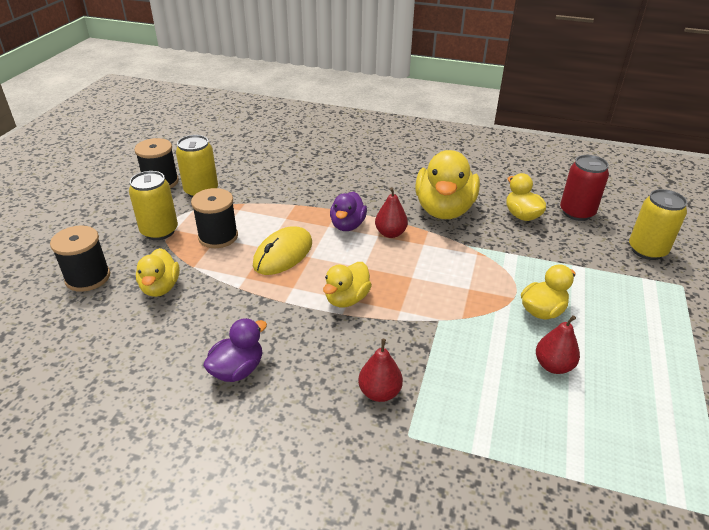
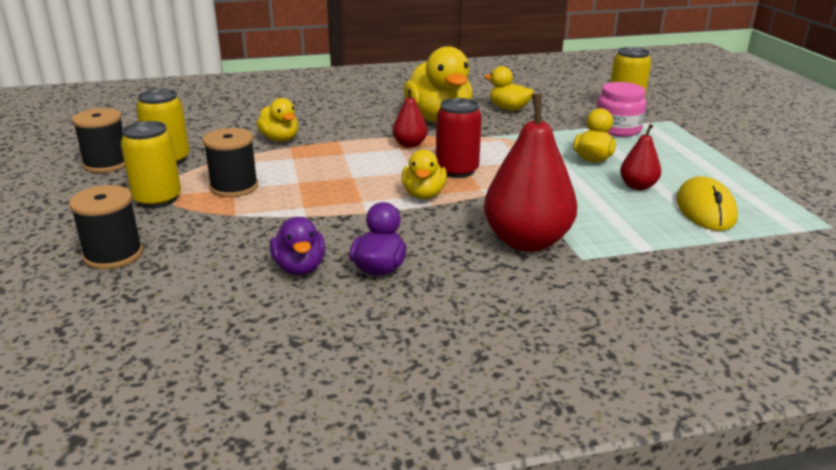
camera: 30 degrees left, 10 degrees down
yellow duck [136,248,180,297] -> yellow duck moved to [256,98,298,142]
yellow mouse [253,226,312,275] -> yellow mouse moved to [676,176,738,231]
purple duck [330,192,367,231] -> purple duck moved to [270,217,325,275]
red pear [358,339,403,402] -> red pear [484,94,577,252], size x2.00
red can [560,155,609,221] -> red can moved to [436,98,482,178]
none -> pink jar [596,82,646,137]

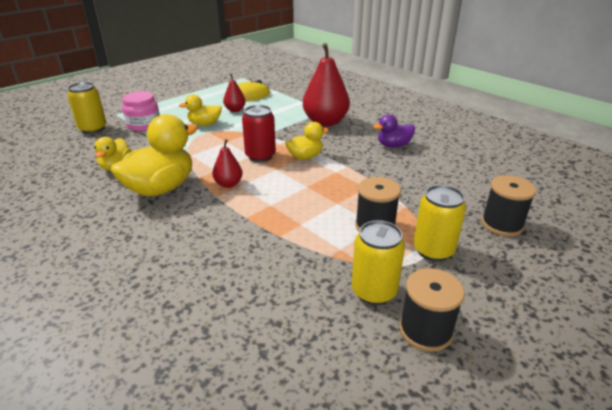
camera: 120 degrees left, 5 degrees up
yellow duck [256,98,298,142] -> none
purple duck [270,217,325,275] -> none

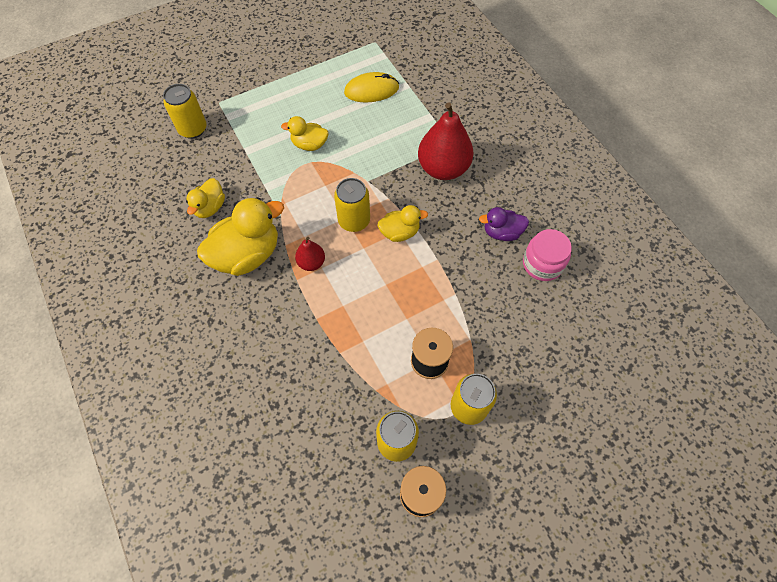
camera: 15 degrees right, 30 degrees up
pink jar [122,91,160,131] -> pink jar moved to [523,229,572,281]
red pear [223,74,246,112] -> none
red can [242,105,276,162] -> yellow can [334,178,370,232]
black spool [482,175,536,236] -> none

